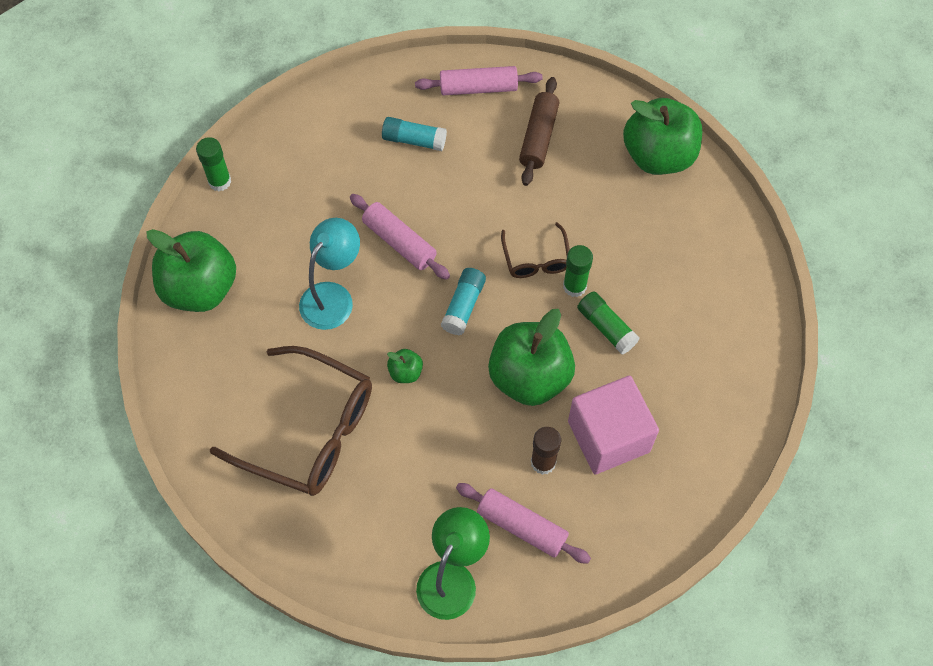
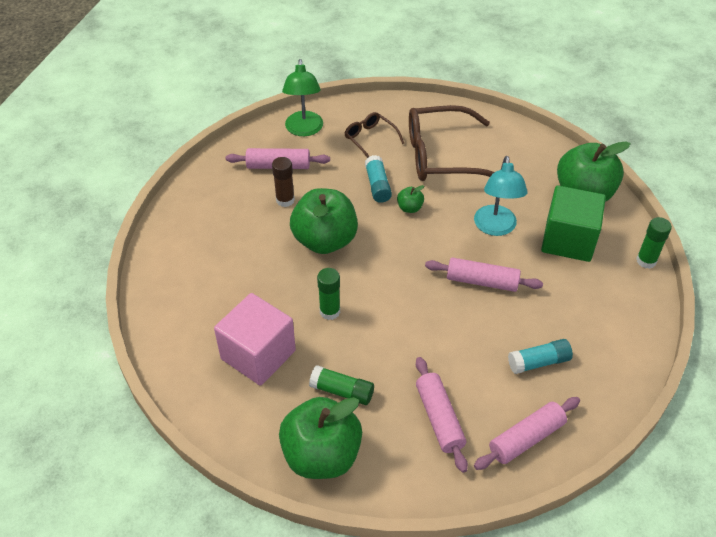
camera: 150 degrees right, 15 degrees down
turquoise glue stick [441,268,486,335] -> turquoise glue stick moved to [365,155,392,203]
brown glasses [501,222,570,278] -> brown glasses moved to [344,112,404,158]
brown rolling pin [519,77,559,186] -> pink rolling pin [416,357,468,473]
pink cube [568,376,659,474] -> pink cube moved to [214,293,296,386]
green glue stick [577,291,640,355] -> green glue stick moved to [309,365,374,405]
none -> green cube [541,185,606,262]

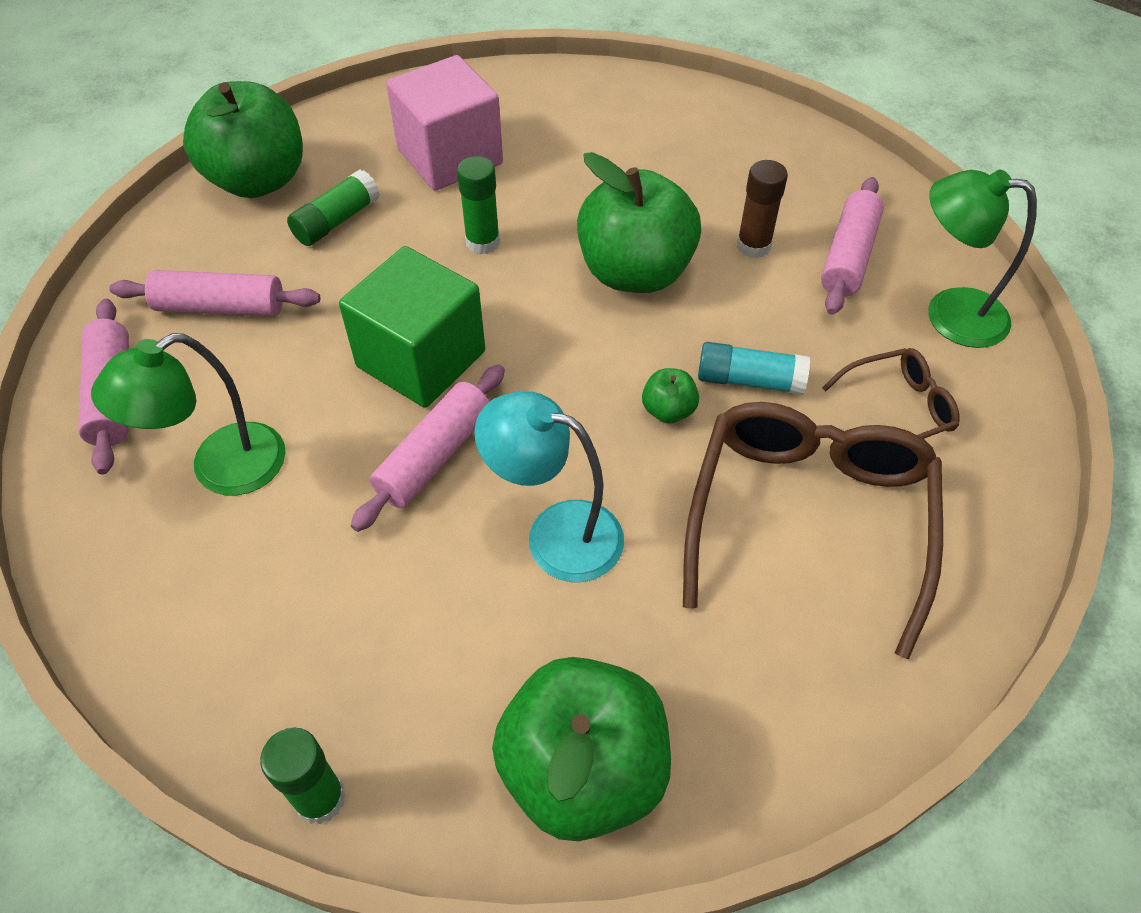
camera: 110 degrees right, 5 degrees up
turquoise glue stick [508,339,573,374] -> green lamp [91,333,286,495]
green cube [541,185,606,262] -> green cube moved to [339,246,485,408]

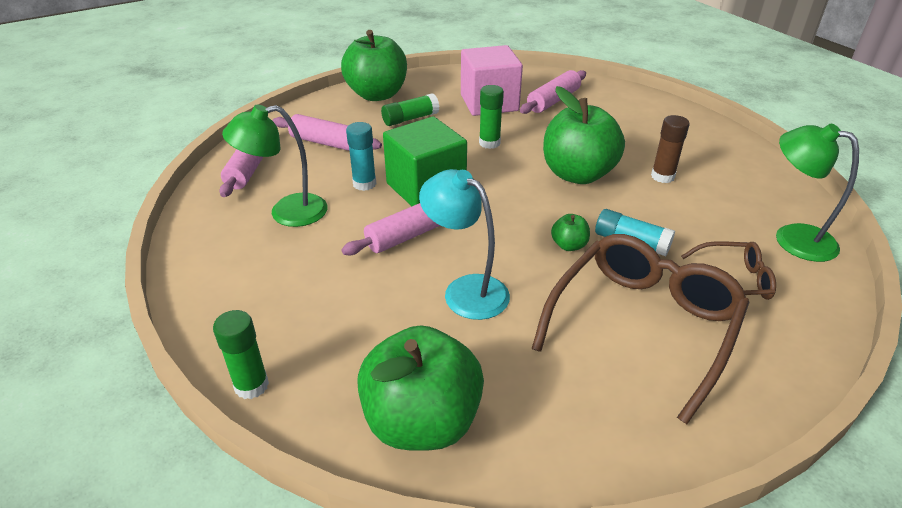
camera: 20 degrees right, 15 degrees down
pink rolling pin [821,177,884,315] -> pink rolling pin moved to [520,70,586,114]
none -> turquoise glue stick [346,122,376,191]

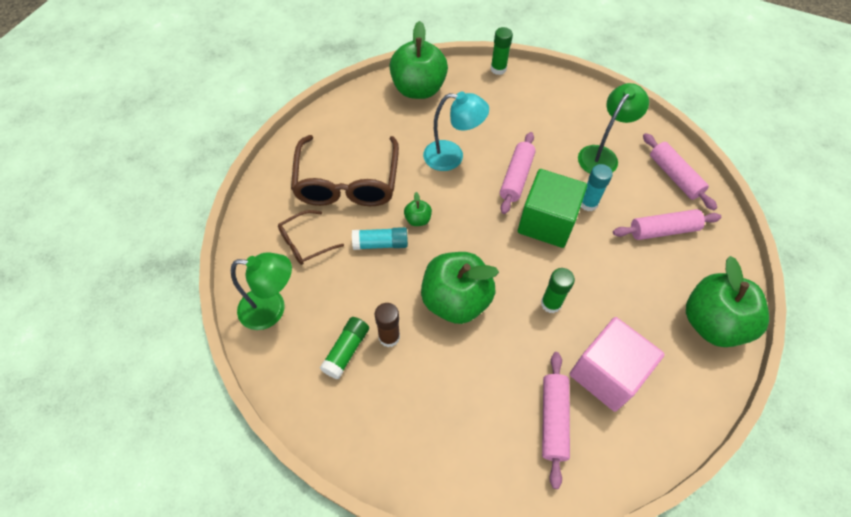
camera: 145 degrees right, 20 degrees up
green glue stick [381,94,439,126] -> green glue stick moved to [320,317,369,380]

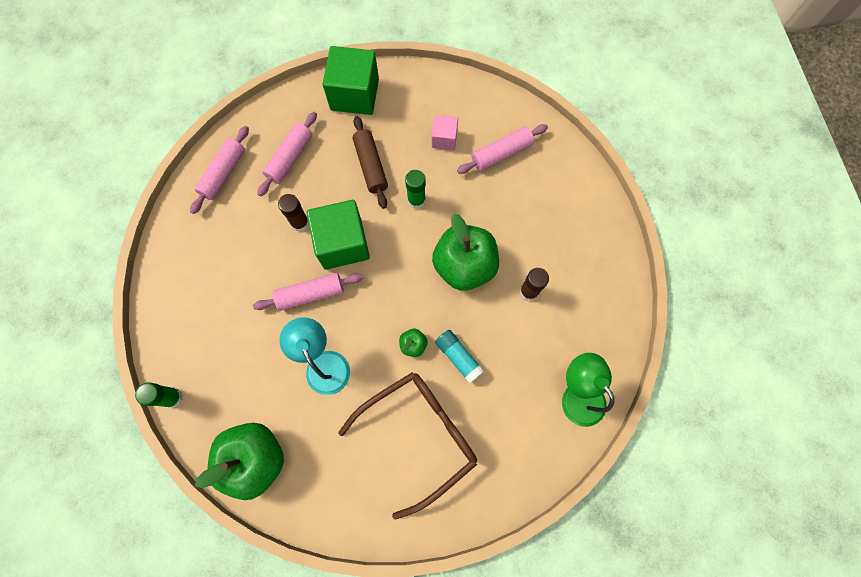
camera: 125 degrees left, 15 degrees up
brown glasses [278,210,344,265] -> none
green glue stick [320,317,369,380] -> none
pink cube [570,317,665,412] -> pink cube [432,115,458,150], size x0.53
green lamp [578,83,649,174] -> none
turquoise glue stick [581,164,613,211] -> brown glue stick [278,194,309,232]
pink rolling pin [613,209,721,240] -> pink rolling pin turned 75 degrees clockwise [257,112,317,196]
green apple [686,256,769,347] -> green cube [323,46,379,115]
none -> brown rolling pin [353,116,388,209]

